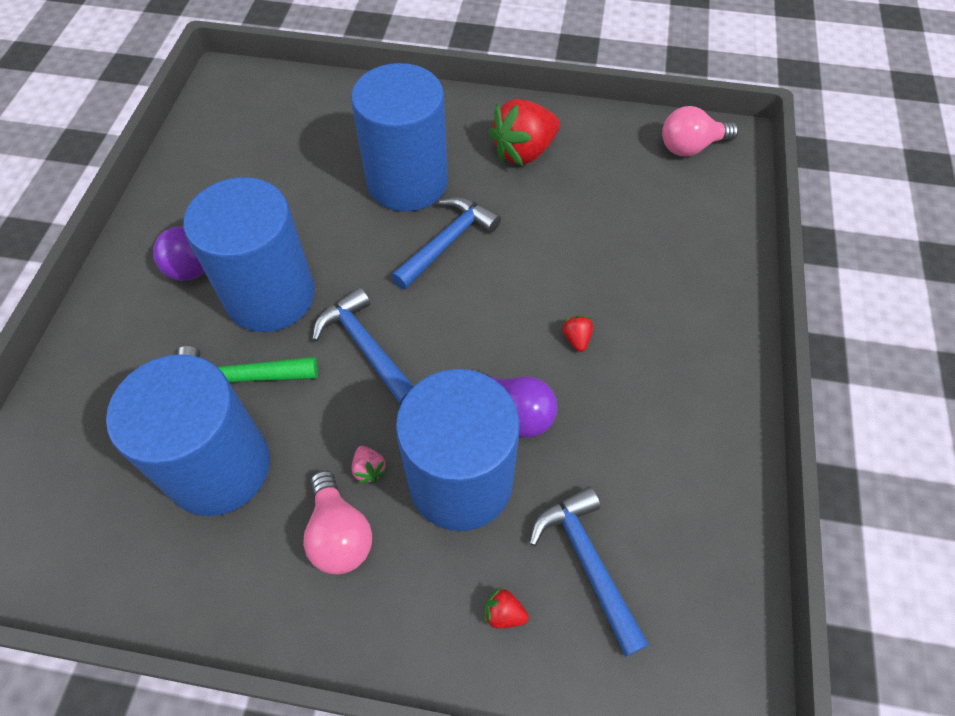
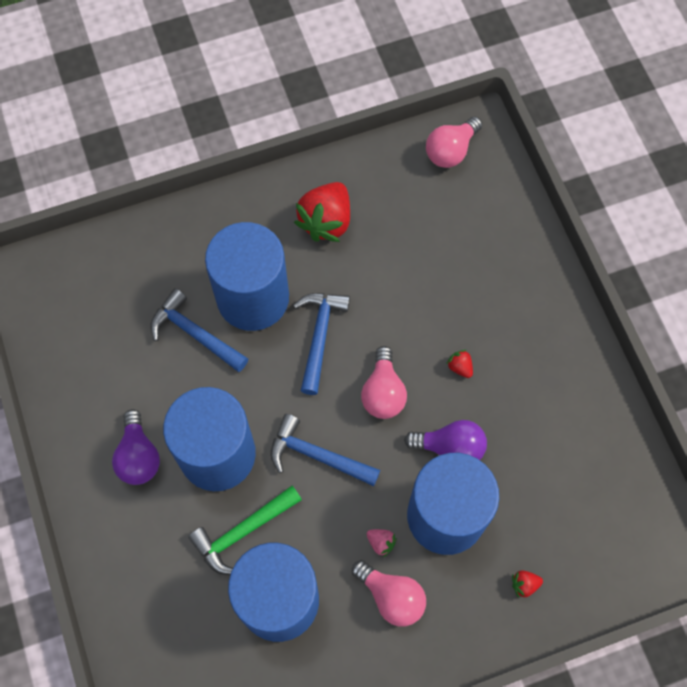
camera: 30 degrees left, 10 degrees up
blue hammer [529,487,649,657] -> blue hammer moved to [151,288,248,372]
none -> pink light bulb [361,346,407,419]

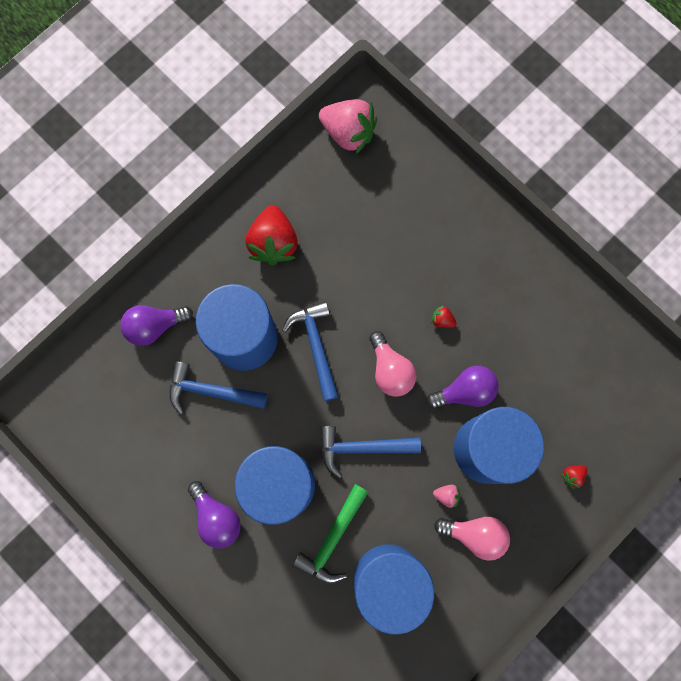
camera: 25 degrees left, 10 degrees up
pink light bulb [426,116,482,168] -> pink strawberry [319,99,377,155]
none -> purple light bulb [120,305,193,346]

